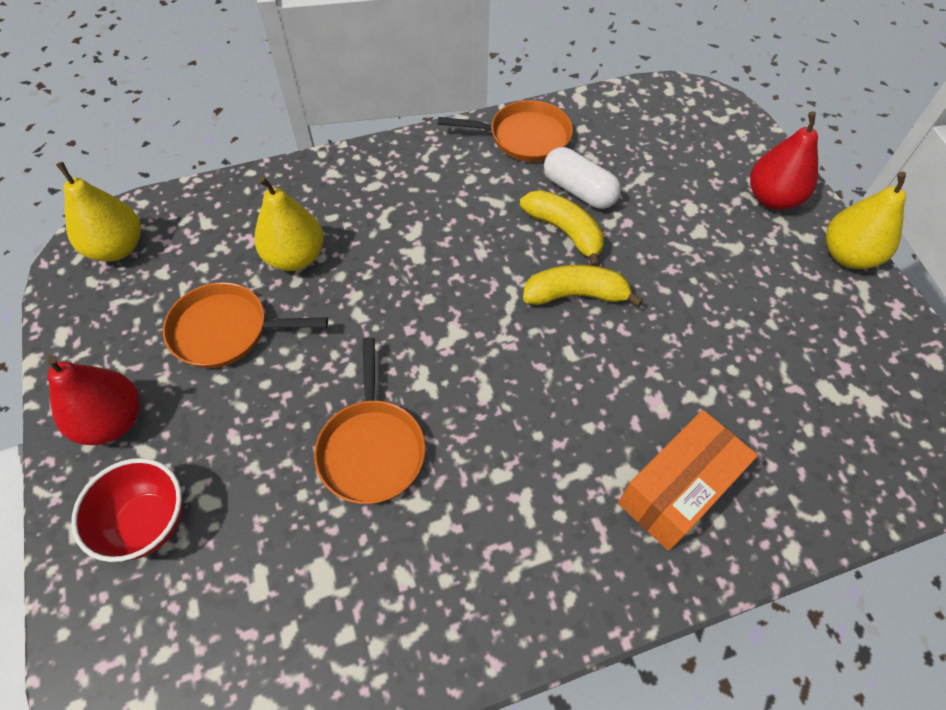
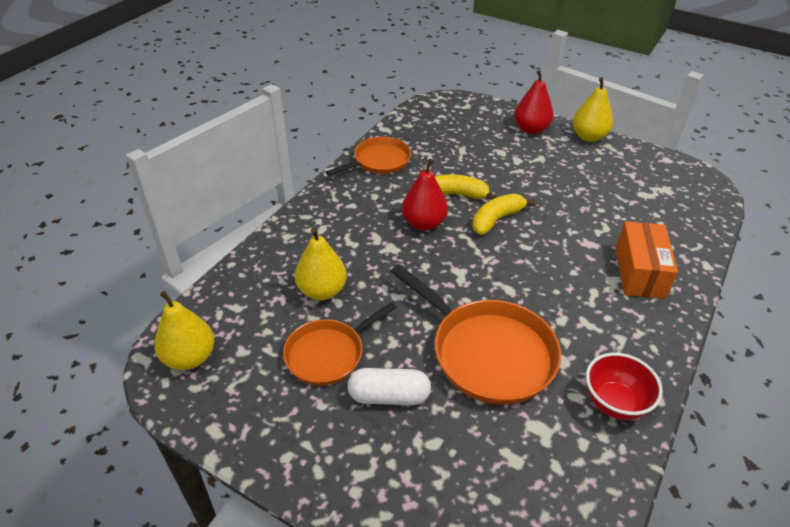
camera: 40 degrees left, 15 degrees down
red pear [47,355,140,445] -> red pear moved to [402,159,448,230]
red bowl [71,458,183,562] -> red bowl moved to [586,353,663,420]
orange pan [314,337,425,504] -> orange pan [391,264,561,405], size x1.58
white capsule [544,147,621,209] -> white capsule moved to [348,368,431,405]

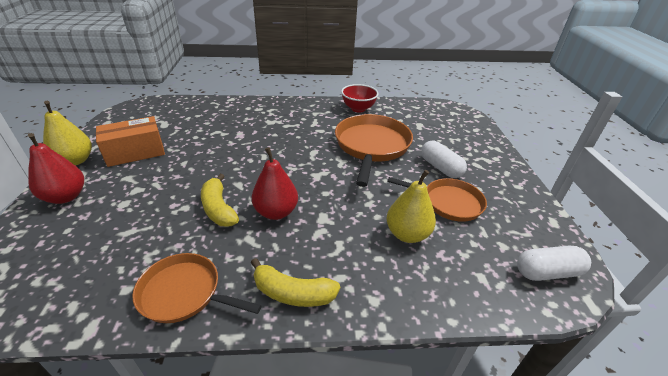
camera: 125 degrees left, 5 degrees down
yellow pear [154,291,214,370] -> white capsule [517,246,591,281]
yellow banana [472,194,535,235] -> yellow banana moved to [251,258,340,307]
orange box [616,221,678,299] -> orange box moved to [96,116,165,167]

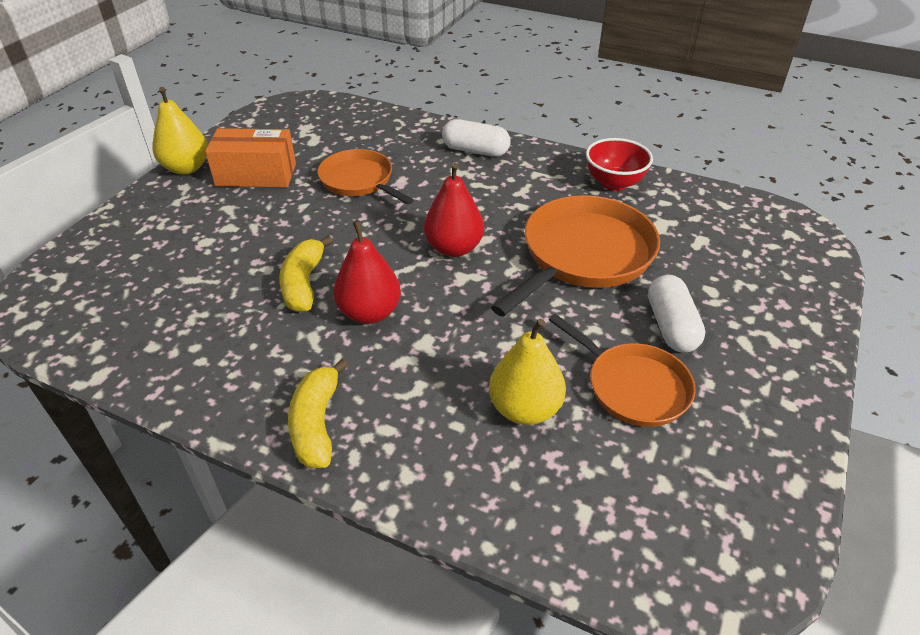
camera: 30 degrees right, 5 degrees up
red pear [28,133,84,204] -> red pear moved to [424,163,484,257]
orange pan [132,253,262,323] -> orange pan moved to [317,149,414,205]
yellow banana [251,258,340,307] -> yellow banana turned 45 degrees clockwise [288,359,348,468]
white capsule [517,246,591,281] -> white capsule moved to [442,119,511,157]

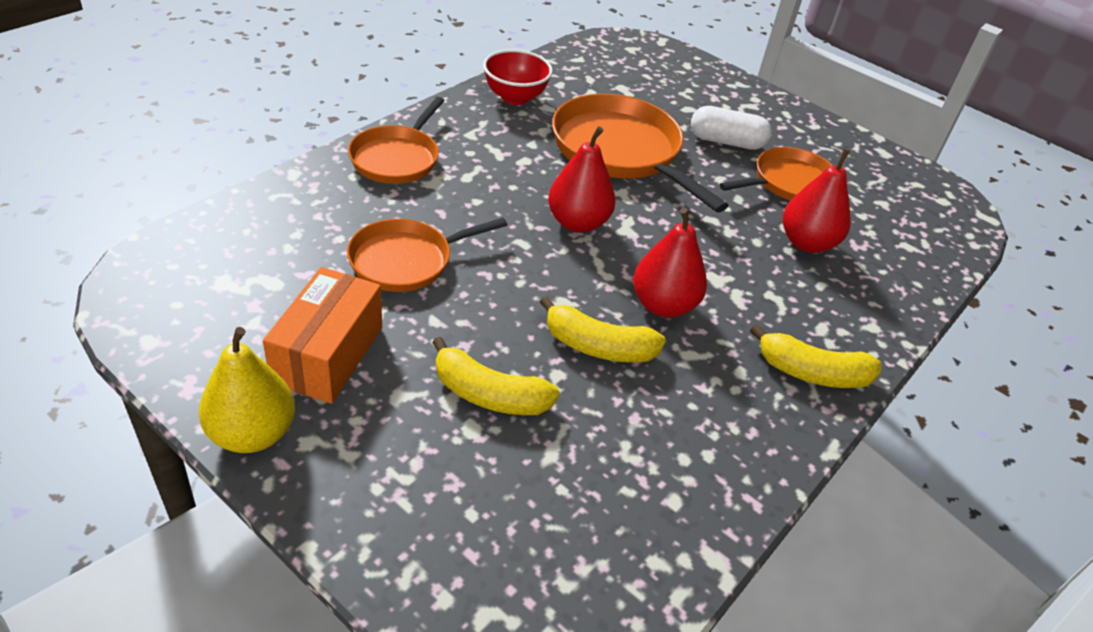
camera: 80 degrees left, 0 degrees up
white capsule [442,119,511,157] -> orange pan [348,97,444,184]
yellow pear [489,319,566,425] -> red pear [783,148,851,253]
none -> yellow banana [432,337,560,415]

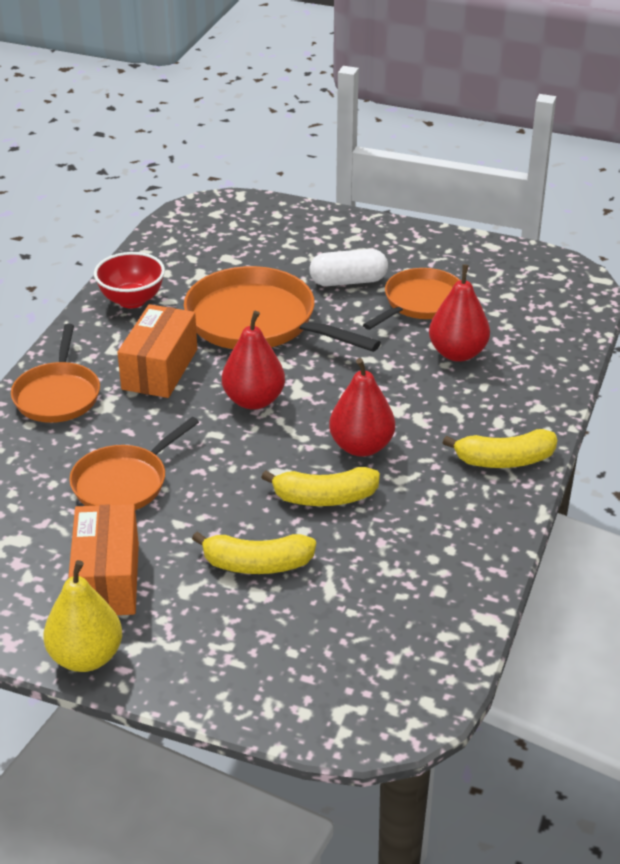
camera: 15 degrees left, 5 degrees down
none -> orange box [117,304,197,398]

